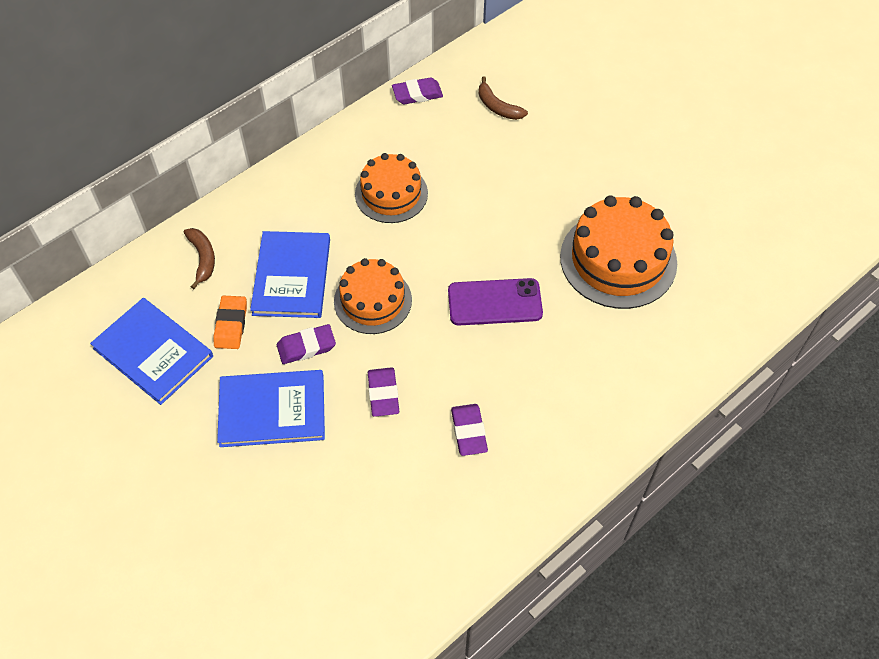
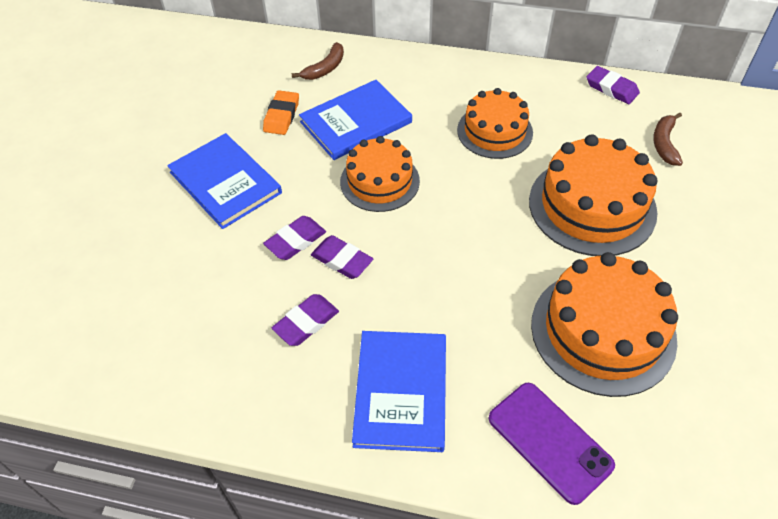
camera: 55 degrees right, 5 degrees down
blue book [90,298,213,405] -> blue book moved to [352,331,446,452]
orange eraser [213,296,247,349] -> orange eraser turned 45 degrees counterclockwise [263,90,299,135]
purple eraser [277,324,336,364] -> purple eraser moved to [311,235,373,279]
purple phone [448,278,543,325] -> purple phone moved to [489,383,615,505]
none -> orange cake [529,134,658,256]

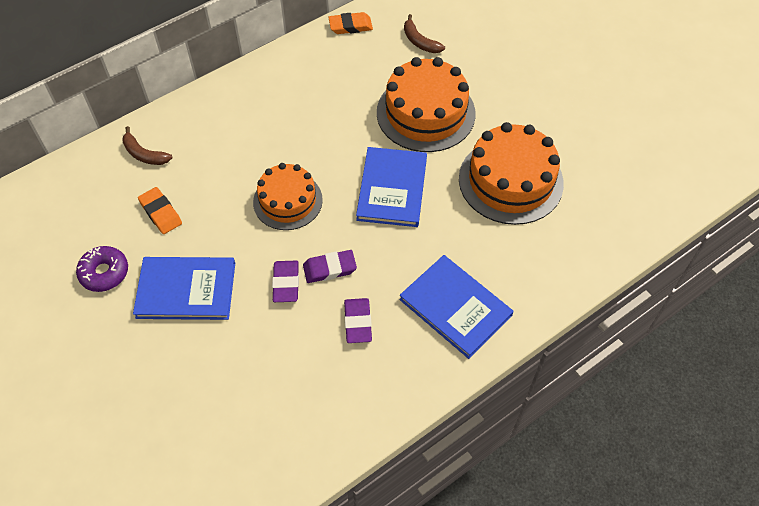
camera: 50 degrees left, 5 degrees up
brown banana [292,42,344,80] -> brown banana turned 135 degrees clockwise [122,126,172,165]
blue book [299,80,412,160] -> blue book moved to [356,147,427,227]
orange cake [457,88,533,159] -> none
purple phone [489,383,615,505] -> none
purple eraser [586,66,640,104] -> orange eraser [328,12,373,34]
none -> purple donut [76,246,128,292]

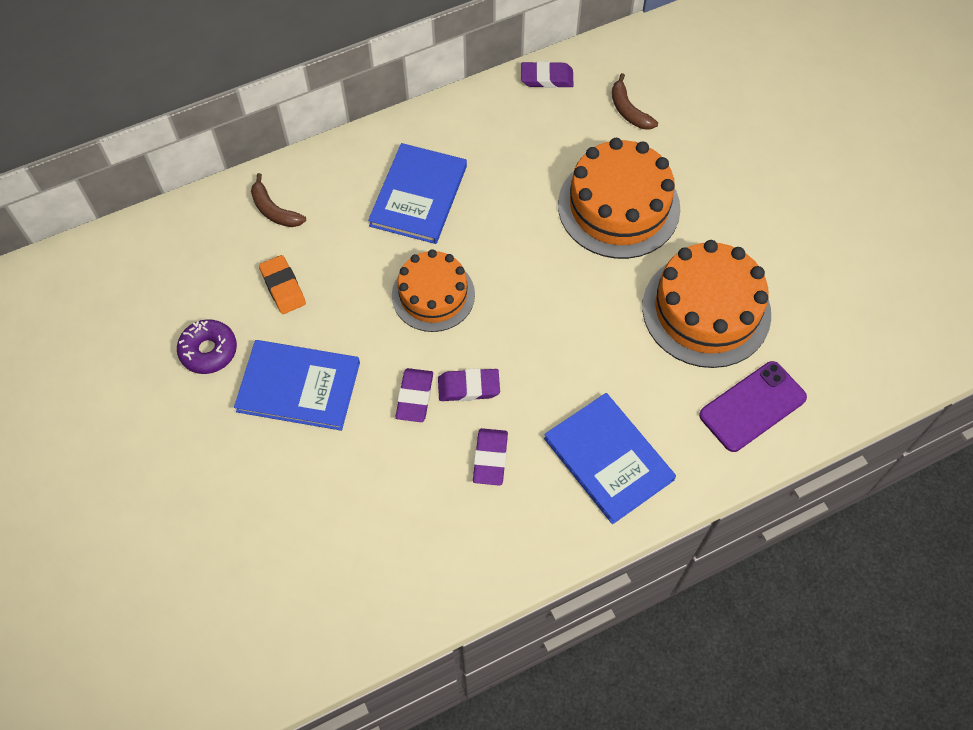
camera: 10 degrees right, 5 degrees up
orange eraser [328,12,373,34] -> purple eraser [521,61,574,88]
blue book [356,147,427,227] -> blue book moved to [368,143,467,244]
none -> purple phone [699,361,807,452]

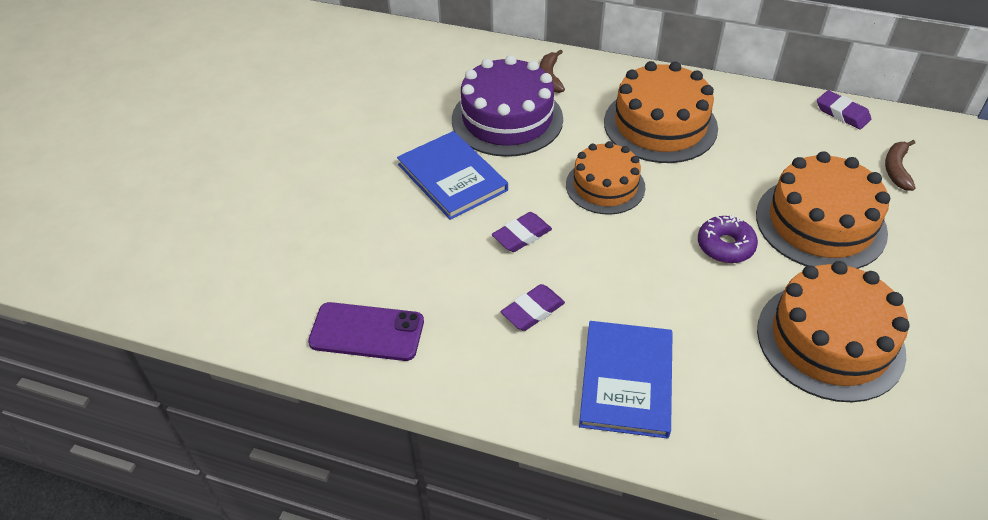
camera: 45 degrees right, 15 degrees down
purple donut [177,319,237,374] -> purple donut moved to [698,215,758,263]
orange eraser [259,255,306,314] -> purple cake [452,55,563,157]
blue book [368,143,467,244] -> orange cake [604,61,718,163]
purple eraser [438,368,500,401] -> none
purple phone [699,361,807,452] -> purple phone moved to [308,302,424,361]

